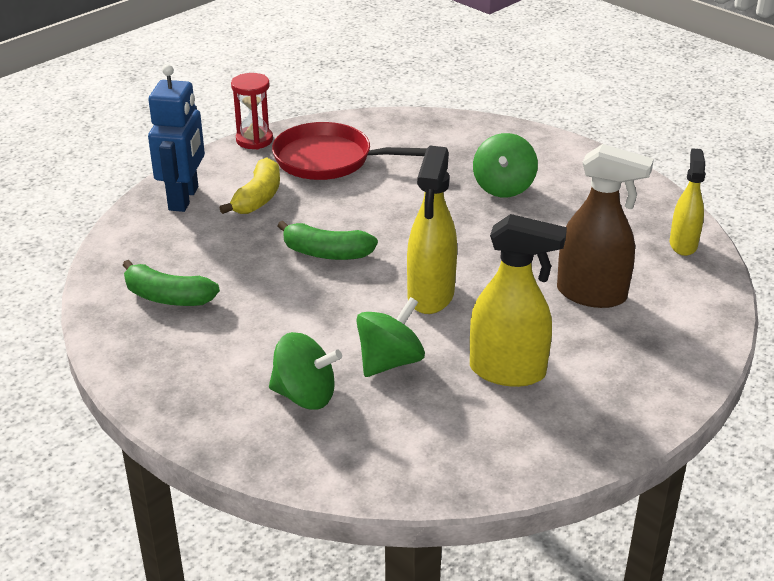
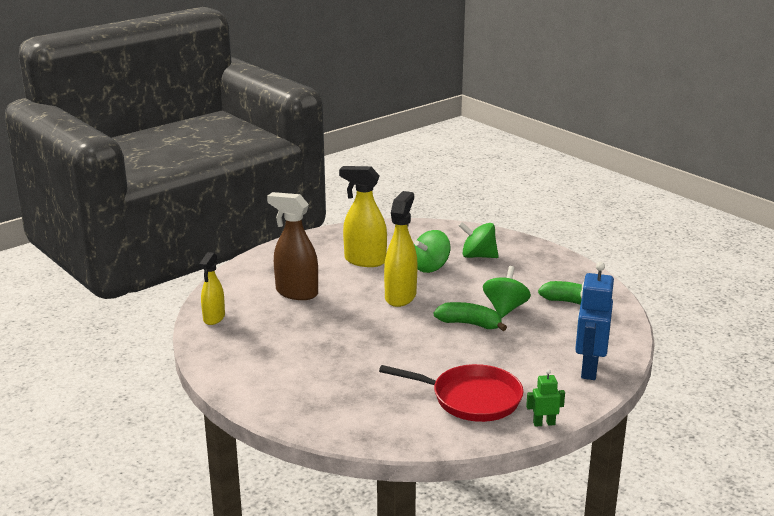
camera: 175 degrees left, 10 degrees down
yellow banana [219,157,280,214] -> none
red hourglass [231,73,273,149] -> green robot [526,369,565,427]
green spinning top [473,133,538,197] -> green spinning top moved to [483,266,531,318]

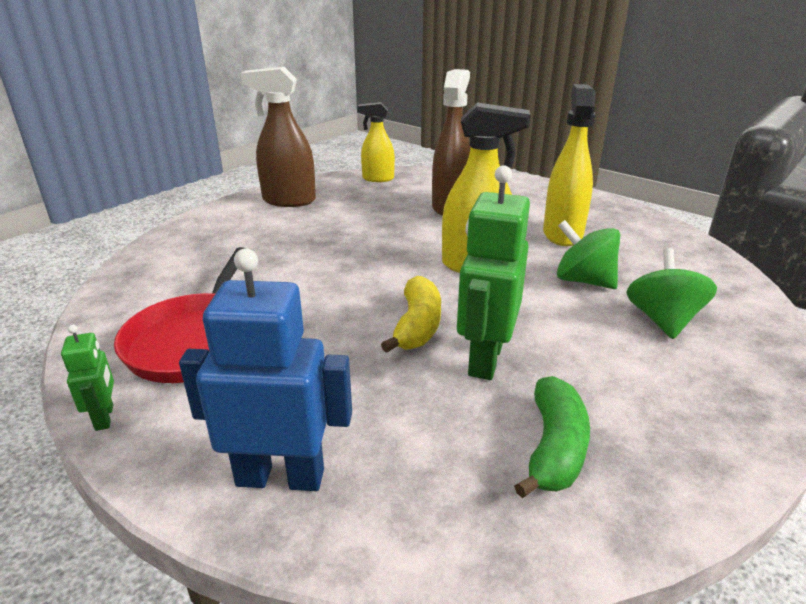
camera: 80 degrees right, 5 degrees up
green banana [434,302,507,331] -> yellow banana [381,276,441,353]
green spinning top [483,266,531,318] -> green robot [457,165,530,380]
none -> brown spray bottle [241,67,316,207]

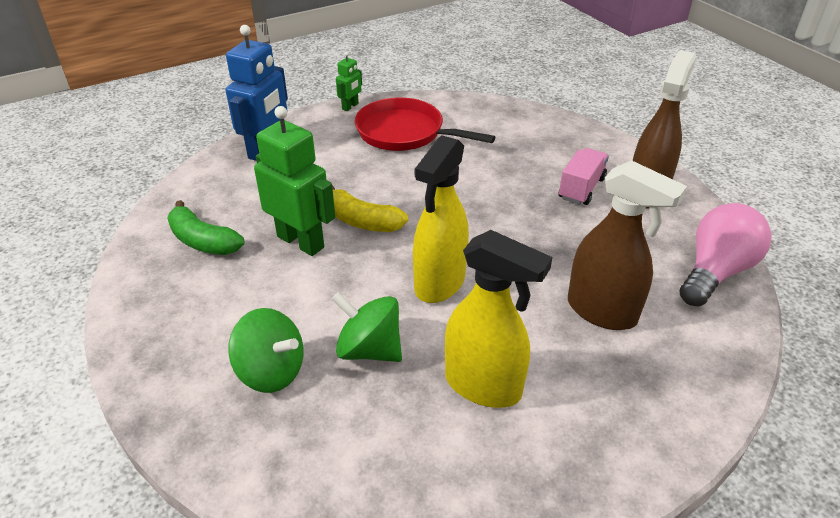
camera: 110 degrees right, 10 degrees up
green robot [61,325,114,431] -> green robot turned 60 degrees counterclockwise [336,52,362,111]
yellow spray bottle [358,102,395,182] -> pink light bulb [680,203,772,306]
green spinning top [557,220,620,289] -> green spinning top turned 120 degrees counterclockwise [332,292,402,362]
none -> pink truck [559,148,609,205]

